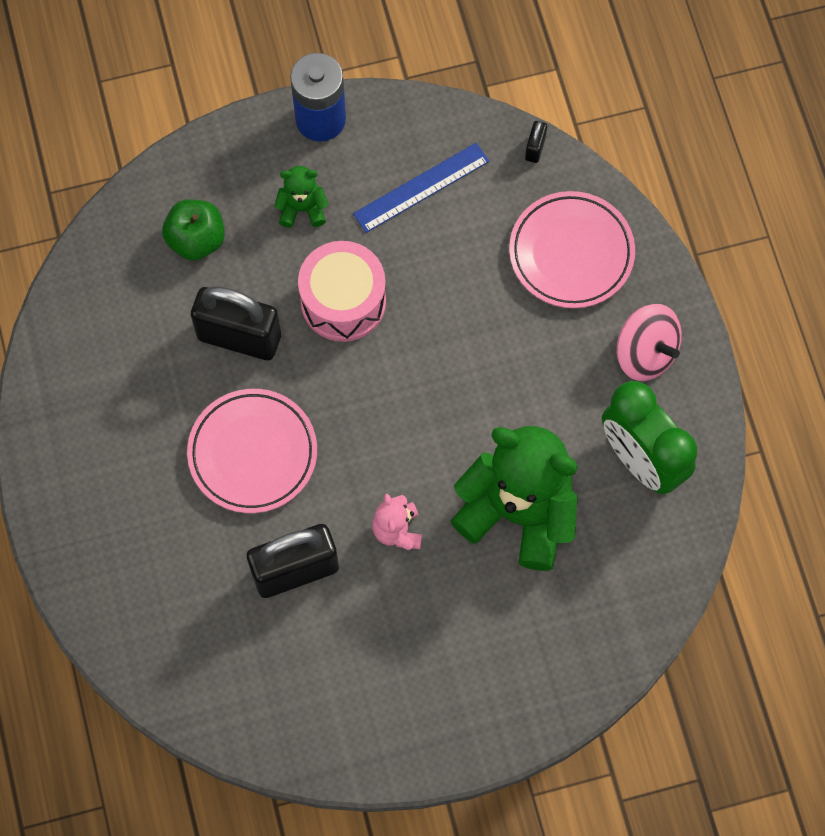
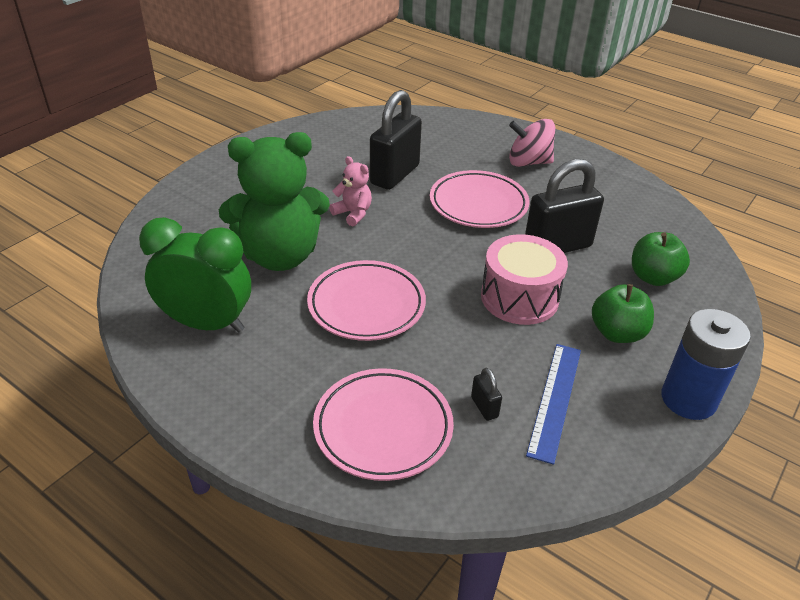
camera: 140 degrees right, 30 degrees down
green teddy bear [274,166,328,228] -> green apple [592,284,654,343]
black padlock [525,120,547,163] -> black padlock moved to [471,368,502,421]
pink spinning top [617,304,682,381] -> pink spinning top moved to [509,119,555,167]
none -> pink plate [307,260,426,341]

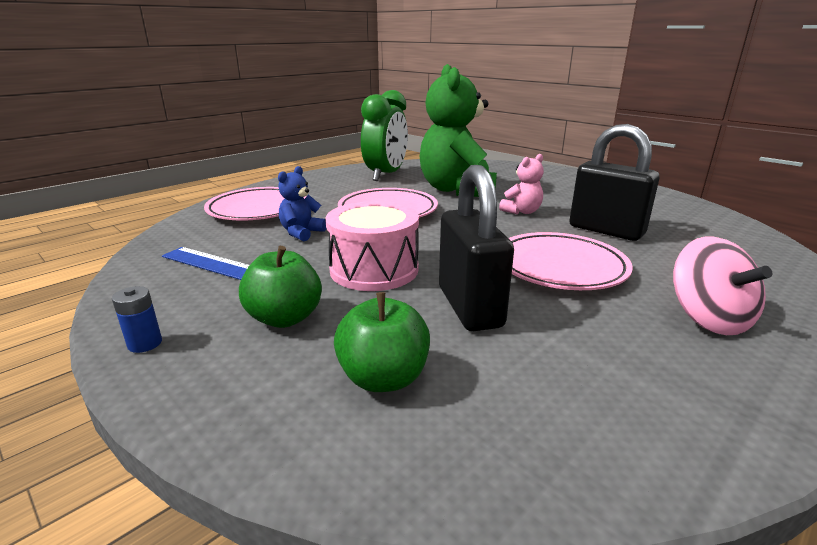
camera: 100 degrees right, 15 degrees down
black padlock [471,368,502,421] -> none
pink spinning top [509,119,555,167] -> pink spinning top turned 150 degrees clockwise [673,237,772,335]
blue battery [661,309,751,420] -> blue battery [112,286,162,353], size x0.45
none -> blue teddy bear [278,166,326,241]

